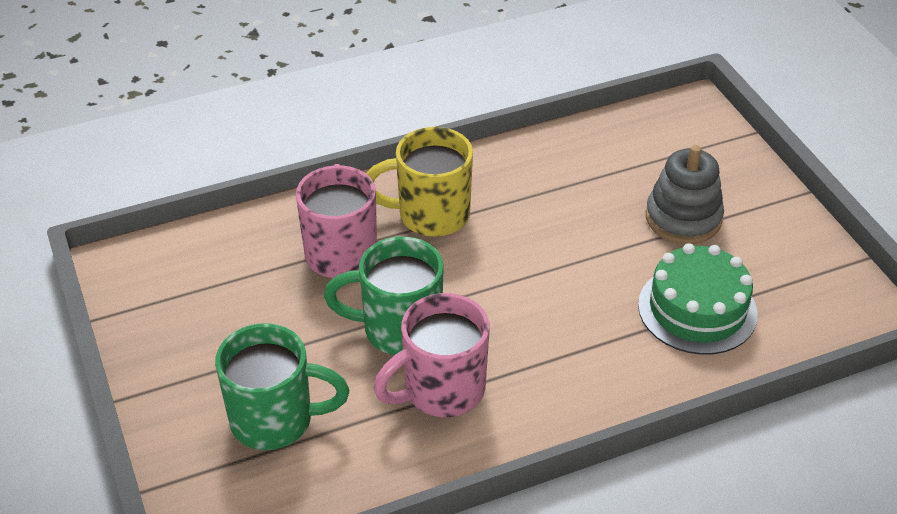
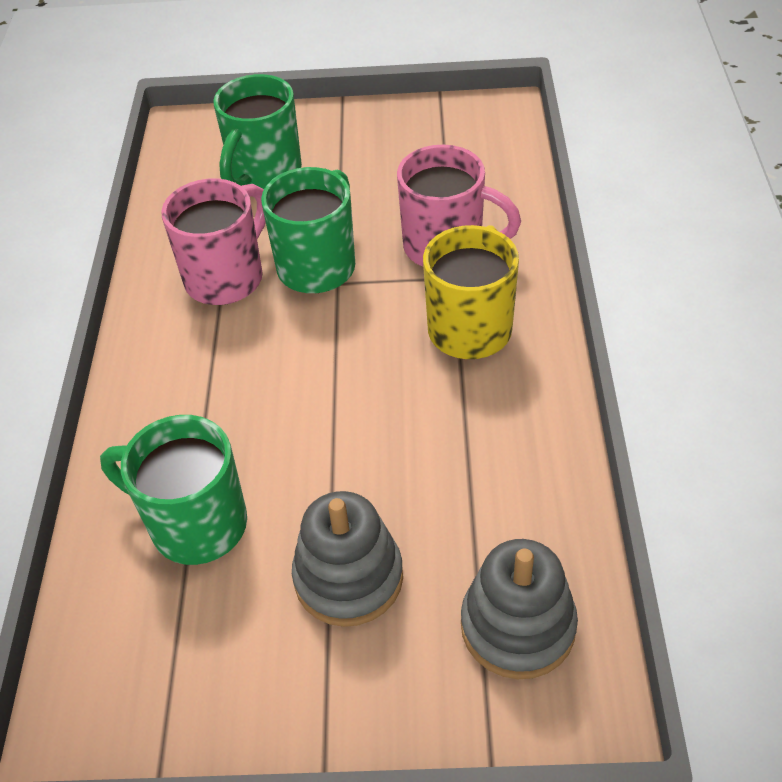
camera: 115 degrees right, 5 degrees up
pink mug [373,293,490,417] -> pink mug turned 45 degrees clockwise [161,178,266,305]
green cake [638,243,758,355] -> green mug [100,415,247,565]
none -> grey stacking toy [461,539,578,679]

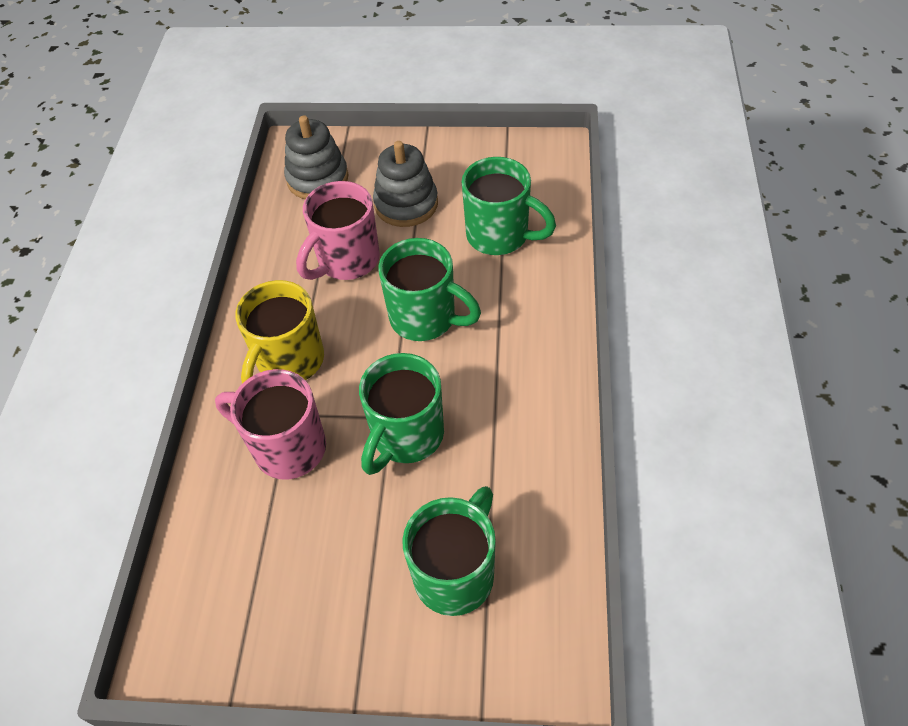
camera: 175 degrees left, 5 degrees up
pink mug [161,178,266,305] -> pink mug moved to [296,181,380,280]
none -> green mug [378,238,481,341]

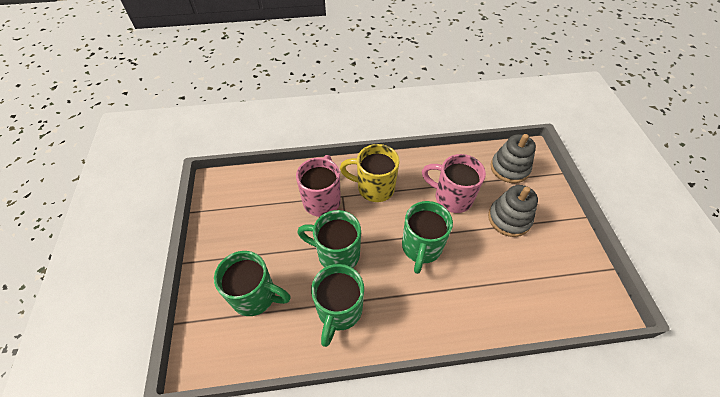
camera: 75 degrees right, 0 degrees up
green mug [462,157,556,255] -> green mug moved to [311,264,364,347]

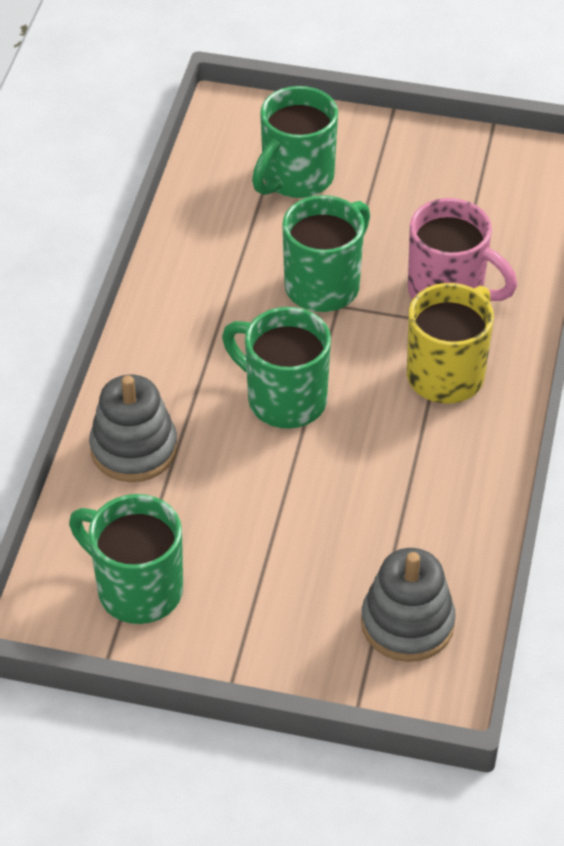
camera: 110 degrees right, 5 degrees down
green mug [311,264,364,347] -> green mug moved to [69,494,183,624]
pink mug [422,154,486,213] -> none
grey stacking toy [488,185,538,237] -> grey stacking toy moved to [89,375,178,482]

